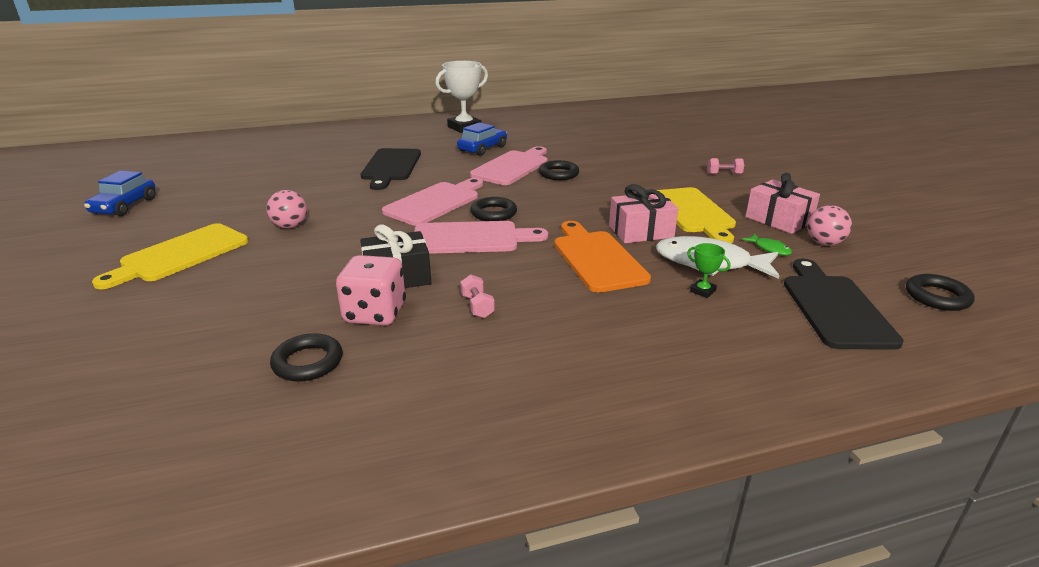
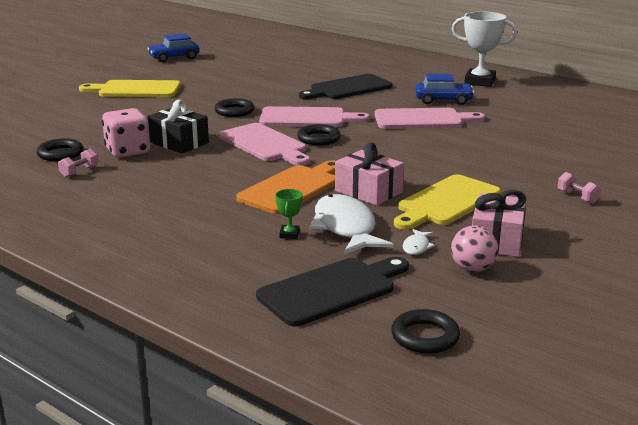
camera: 55 degrees right, 5 degrees down
pink ball [267,190,307,228] -> none
pink dumbbell [460,275,495,318] -> pink dumbbell moved to [58,148,99,177]
black ring [539,160,579,180] -> black ring moved to [214,98,255,117]
green fish [742,234,792,255] -> white fish [403,229,435,255]

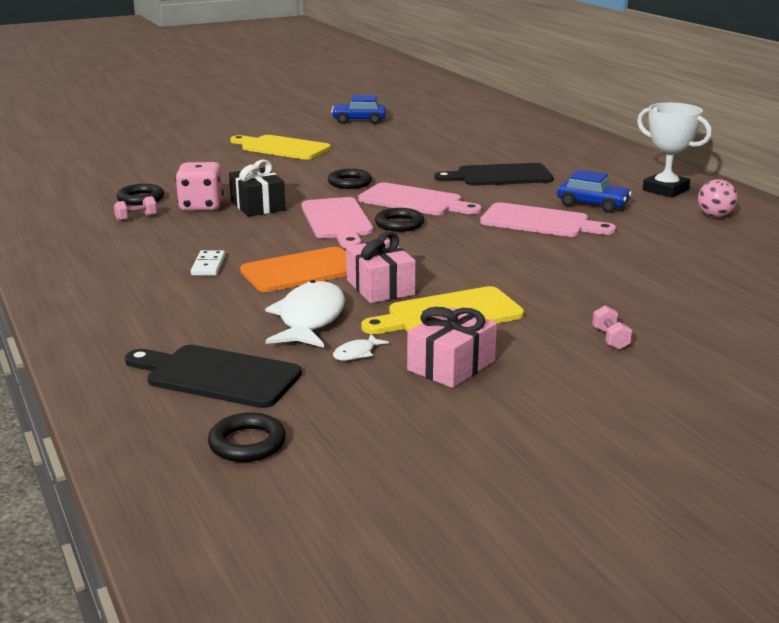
camera: 25 degrees right, 0 degrees up
black cutting board [256,257,409,326] -> black cutting board turned 150 degrees counterclockwise [125,345,302,408]
green trophy [275,189,303,239] -> none
pink ball [451,225,498,272] -> pink ball moved to [698,179,738,217]
none -> white domino [191,250,225,276]

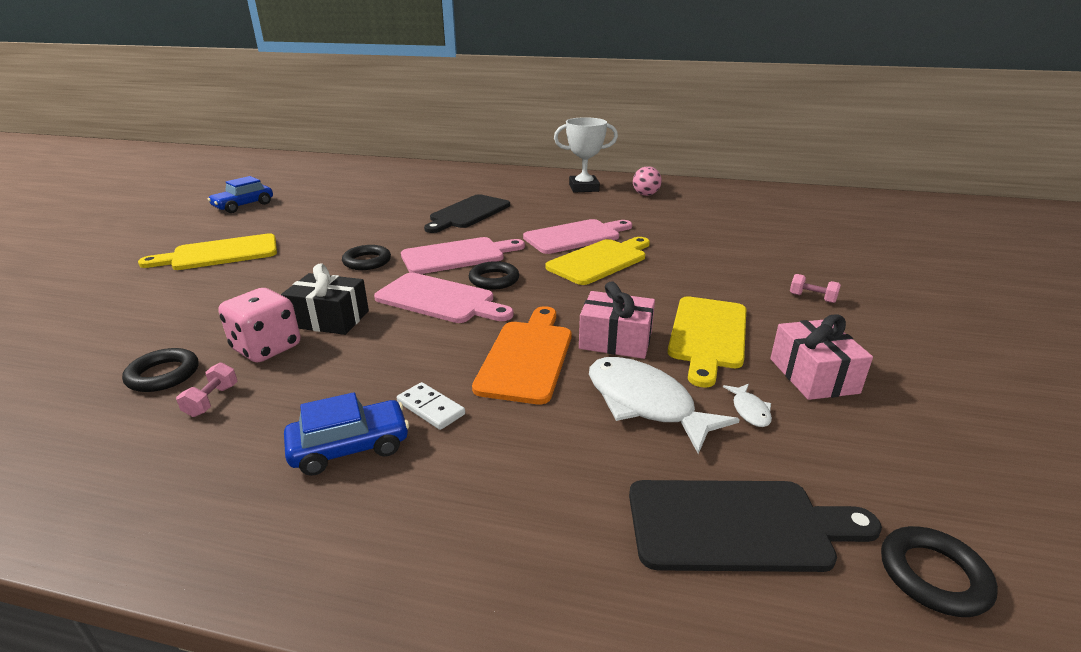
camera: 50 degrees left, 5 degrees up
black cutting board [125,345,302,408] -> black cutting board turned 150 degrees counterclockwise [629,480,882,572]
blue car [557,170,632,213] -> blue car moved to [284,392,409,476]
none -> yellow cutting board [545,237,650,285]

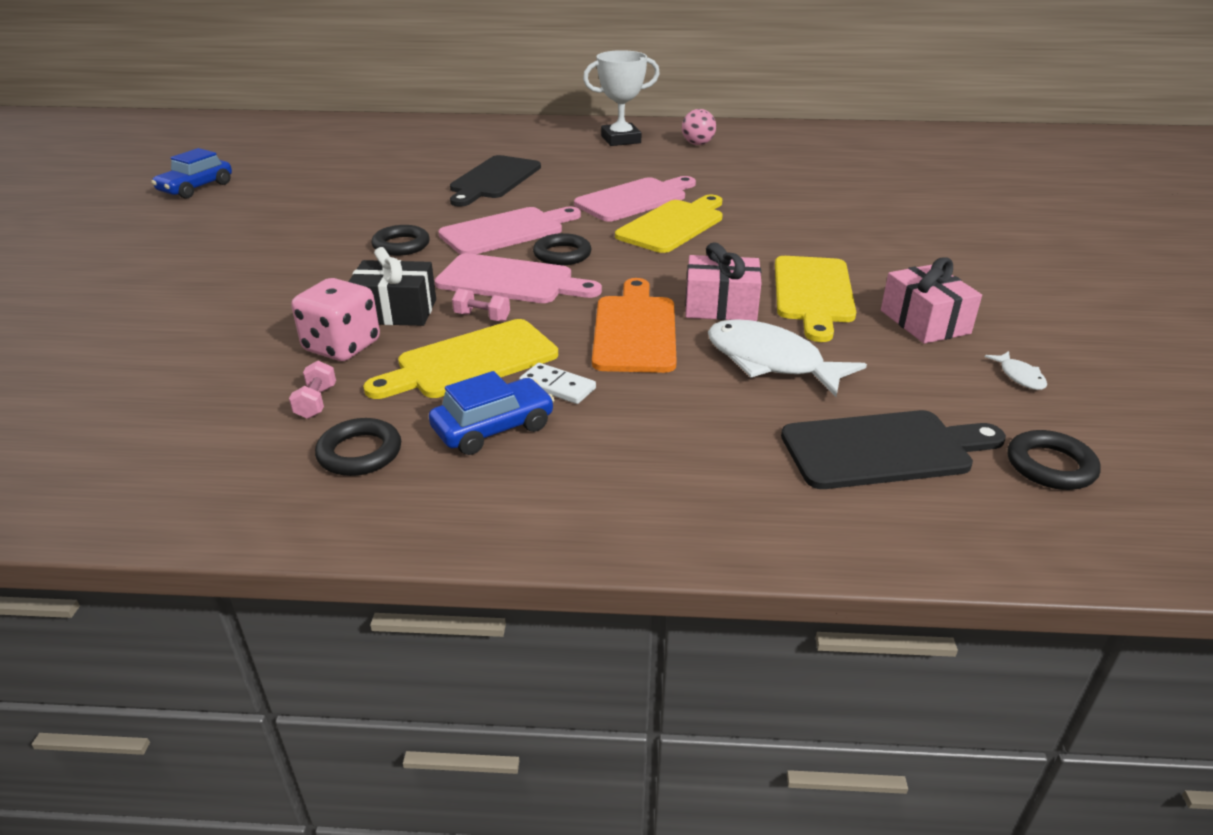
camera: 10 degrees left, 5 degrees up
black ring [122,348,198,392] -> black ring moved to [315,418,401,476]
yellow cutting board [138,233,277,270] -> yellow cutting board moved to [363,319,558,399]
white fish [723,384,772,427] -> white fish moved to [985,351,1047,390]
pink dumbbell [790,274,841,303] -> pink dumbbell moved to [452,288,510,322]

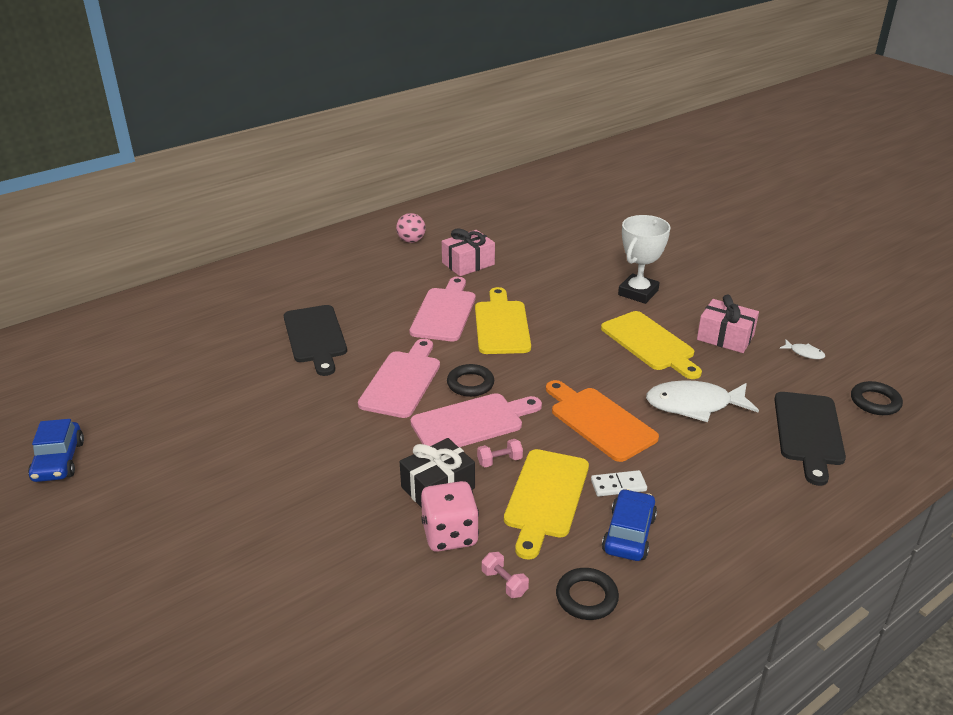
camera: 40 degrees left, 0 degrees up
black ring [371,225,430,256] -> none
white trophy [583,50,660,146] -> white trophy moved to [618,215,671,304]
pink gift [685,242,761,321] -> pink gift moved to [442,229,495,276]
black cutting board [781,410,1006,489] -> black cutting board turned 150 degrees clockwise [774,392,846,486]

